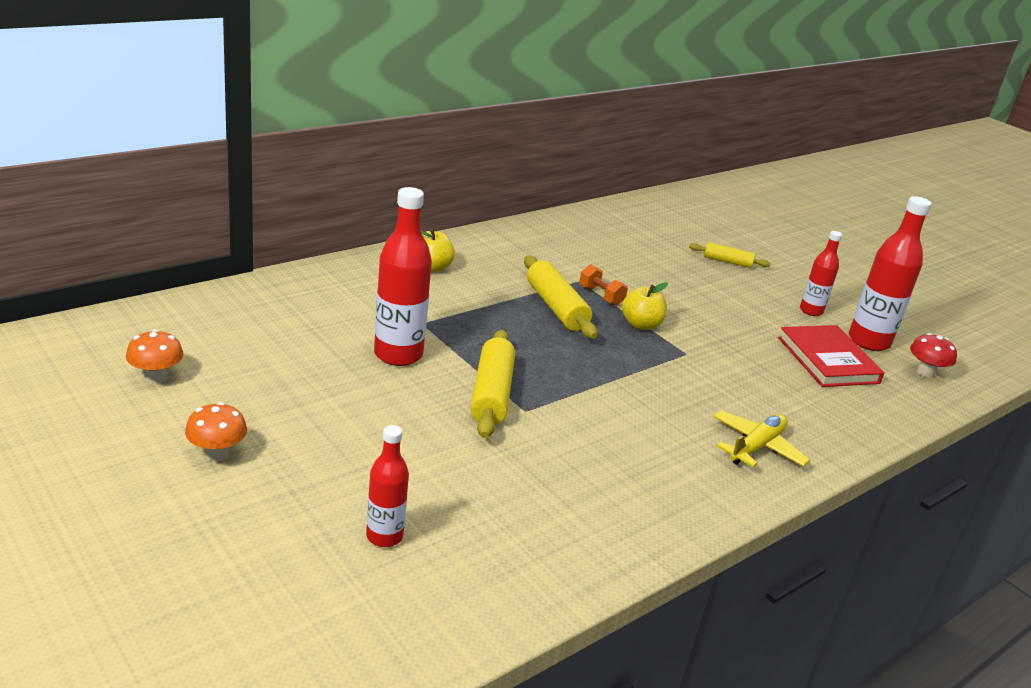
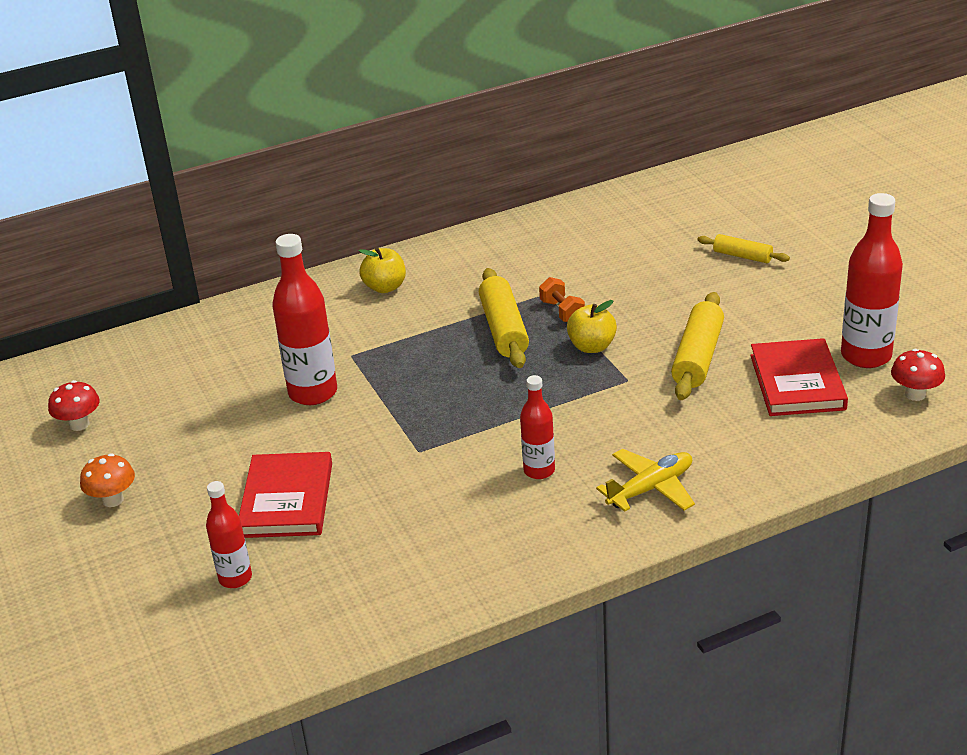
camera: 20 degrees right, 5 degrees up
orange mushroom [126,329,183,384] -> red mushroom [48,380,100,431]
yellow rolling pin [471,330,515,438] -> yellow rolling pin moved to [671,292,724,400]
red bottle [800,231,842,316] -> red bottle moved to [520,375,555,479]
none -> red book [239,452,332,538]

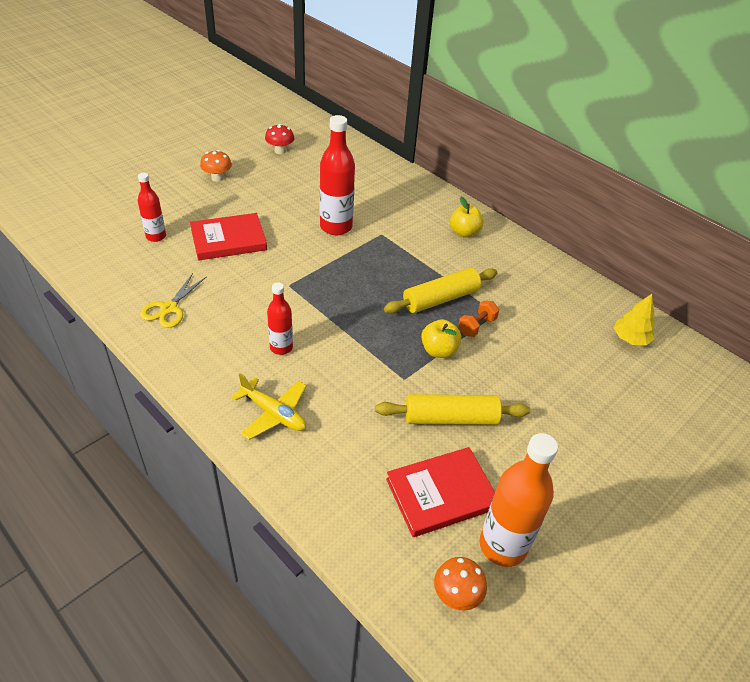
camera: 65 degrees right, 10 degrees up
yellow rolling pin [697,234,790,263] -> none
red bottle [841,193,903,368] -> orange bottle [479,433,558,567]
red mushroom [891,349,945,401] -> orange mushroom [434,557,487,611]
none -> yellow scissors [140,273,207,328]
none -> yellow tree [614,294,655,345]

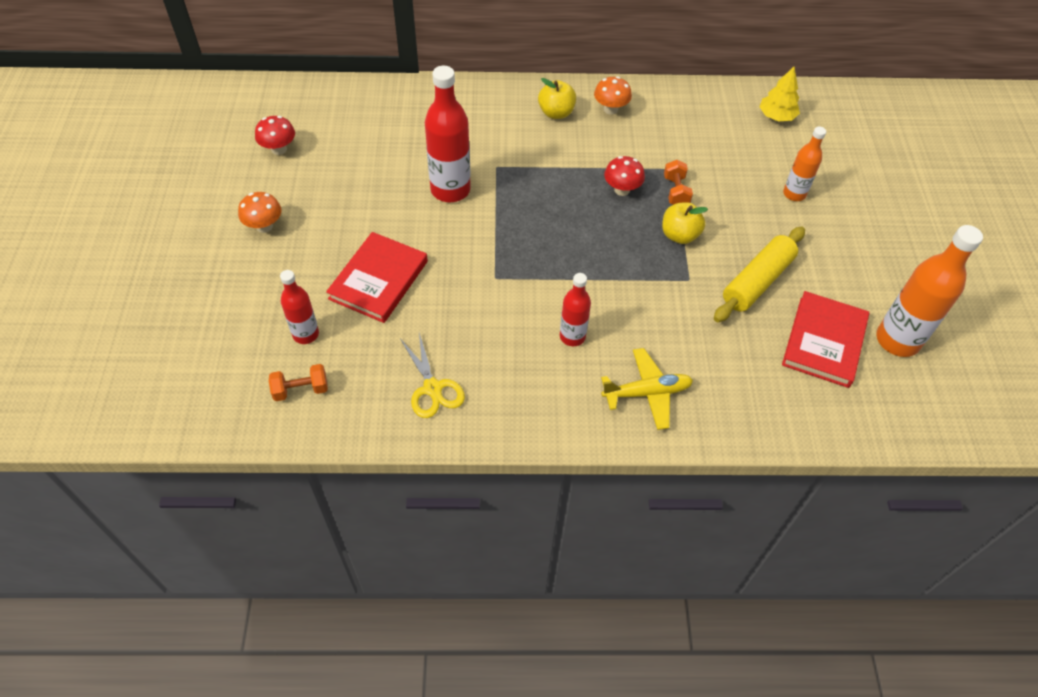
camera: 45 degrees left, 10 degrees up
yellow rolling pin [384,268,498,313] -> red mushroom [604,156,645,196]
orange mushroom [434,557,487,611] -> orange mushroom moved to [594,76,632,115]
none -> orange dumbbell [269,364,328,401]
none -> orange bottle [783,127,826,201]

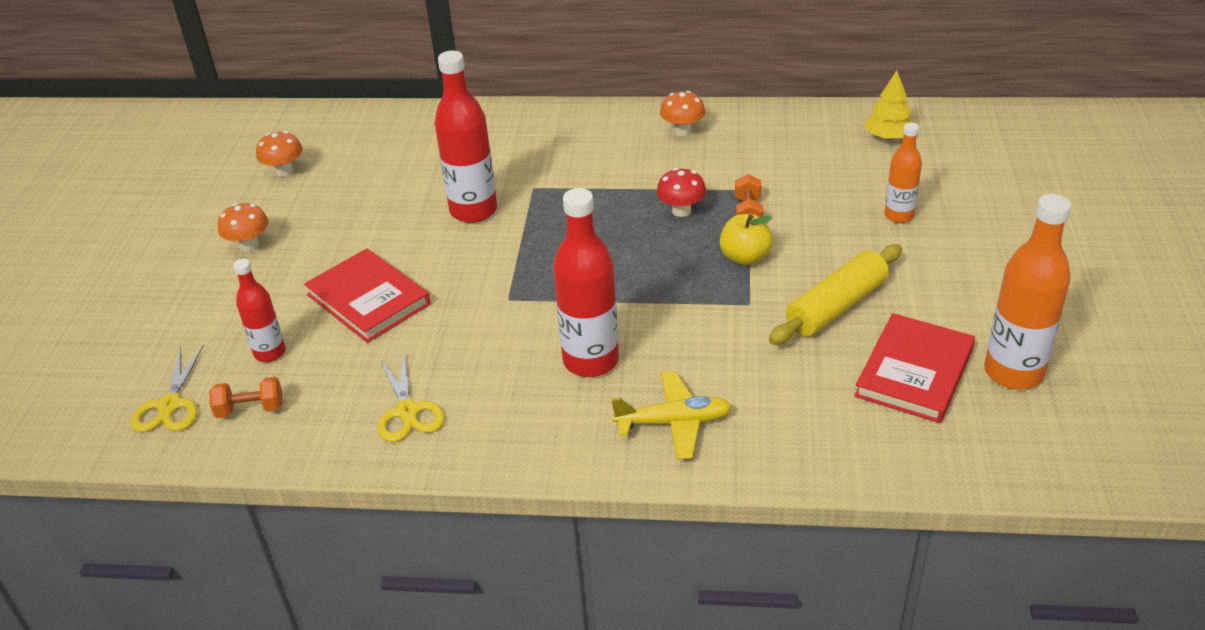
camera: 10 degrees right, 15 degrees down
red mushroom [255,116,295,155] -> orange mushroom [256,131,303,177]
red book [326,232,428,323] -> red book turned 75 degrees counterclockwise [304,249,431,343]
yellow apple [538,78,576,119] -> none
red bottle [560,273,591,346] -> red bottle [553,188,619,377], size x1.71
none -> yellow scissors [131,345,204,432]

